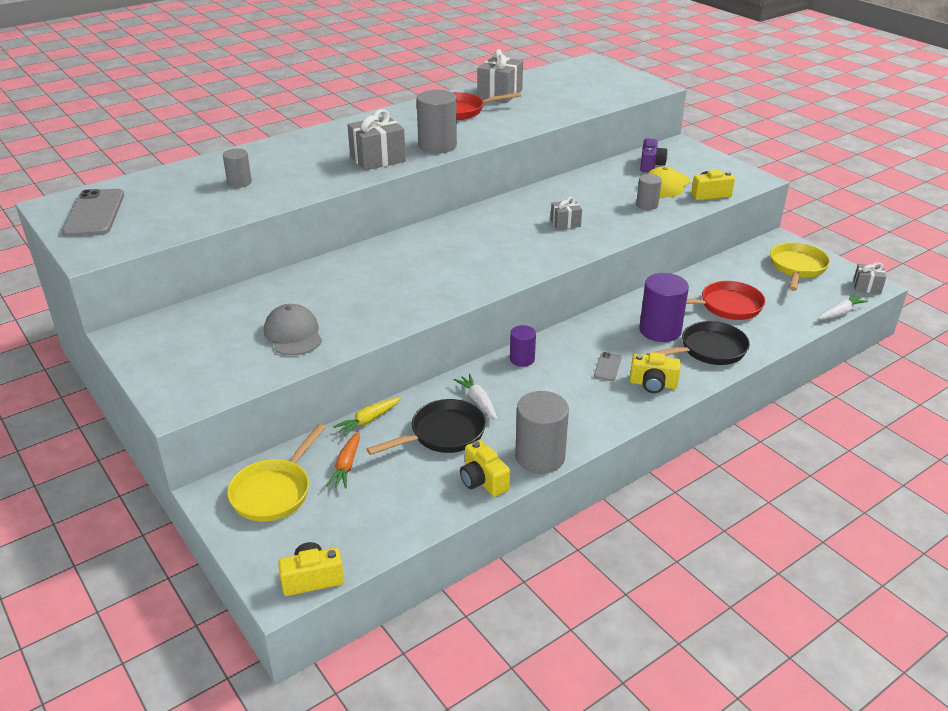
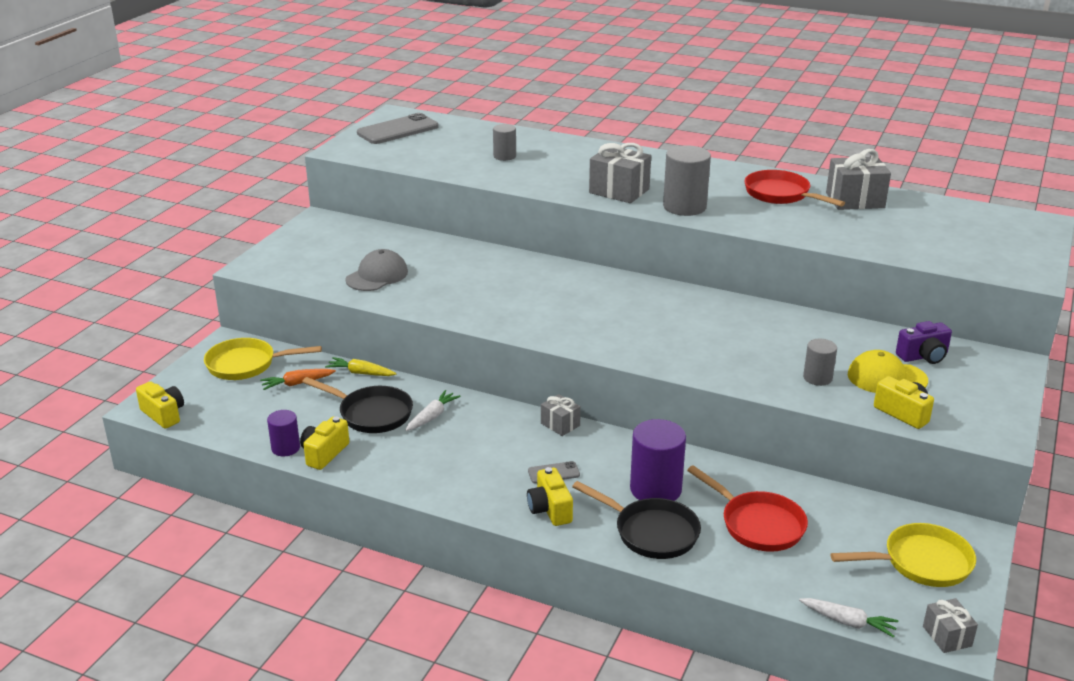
camera: 60 degrees right, 5 degrees down
purple cylinder [510,325,536,367] -> purple cylinder moved to [267,410,300,456]
grey cylinder [515,391,569,474] -> none
grey gift [551,197,582,230] -> grey gift moved to [541,394,581,436]

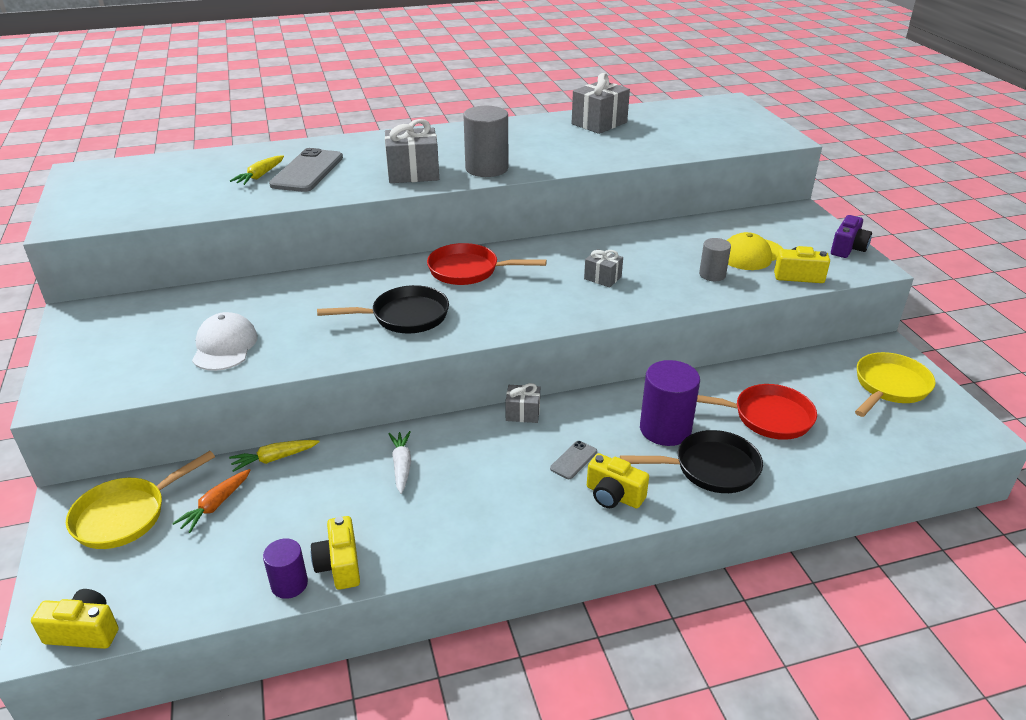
camera: 40 degrees left, 5 degrees up
black pan [302,377,413,433] -> black pan moved to [317,285,449,333]
grey cap [345,249,408,291] -> white cap [192,312,258,371]
grey phone [357,113,439,144] -> grey phone moved to [269,148,343,192]
grey cylinder [493,124,516,161] -> yellow carrot [230,156,284,185]
red pan [744,170,845,207] -> red pan moved to [427,243,547,285]
white carrot [799,598,898,638] -> none
purple camera [896,321,952,364] -> purple camera moved to [831,215,872,258]
grey gift [923,598,978,653] -> grey gift moved to [584,249,623,288]

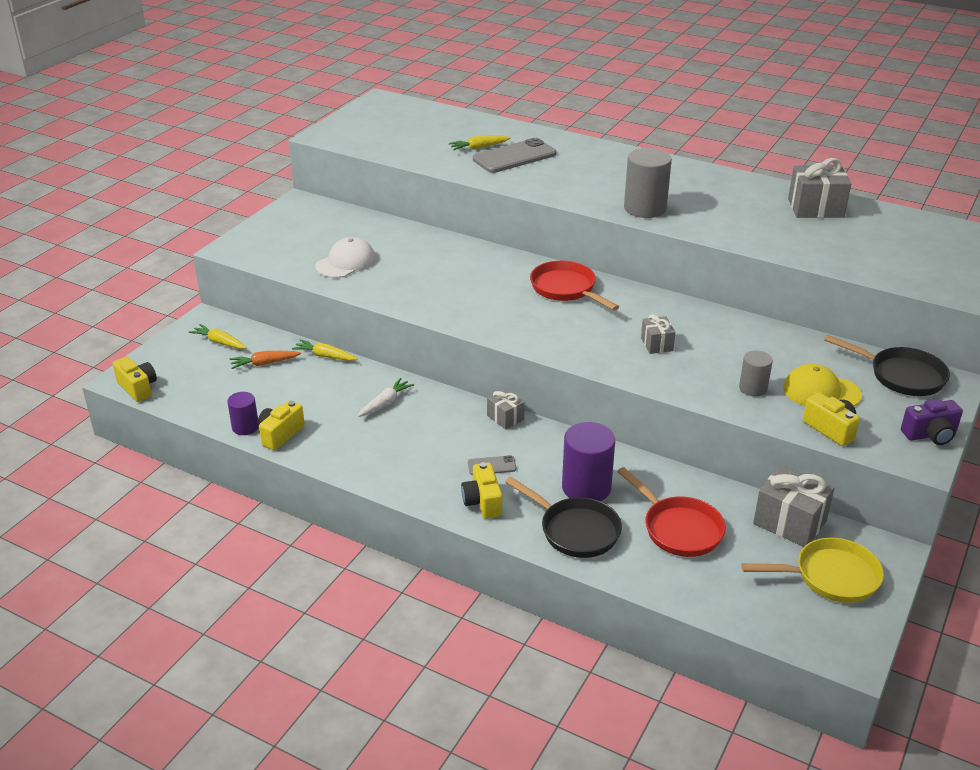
camera: 45 degrees right, 0 degrees up
yellow pan [66,451,215,549] -> yellow carrot [189,324,246,349]
black pan [317,285,449,333] -> black pan moved to [824,335,950,396]
grey gift [385,119,439,183] -> grey gift moved to [753,465,834,547]

